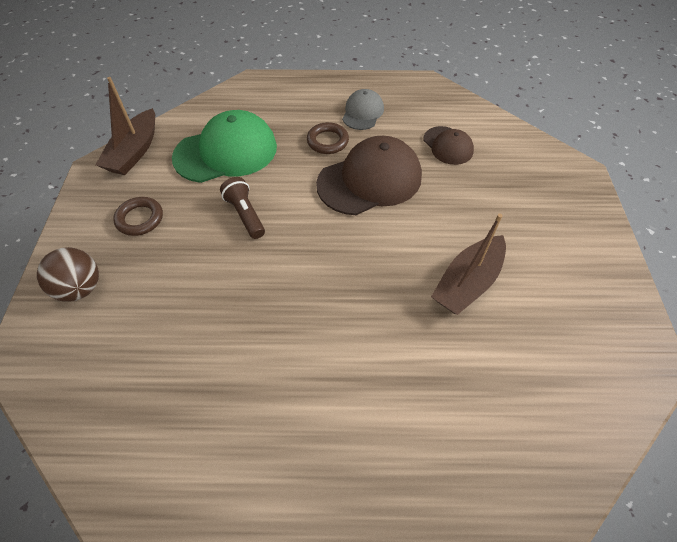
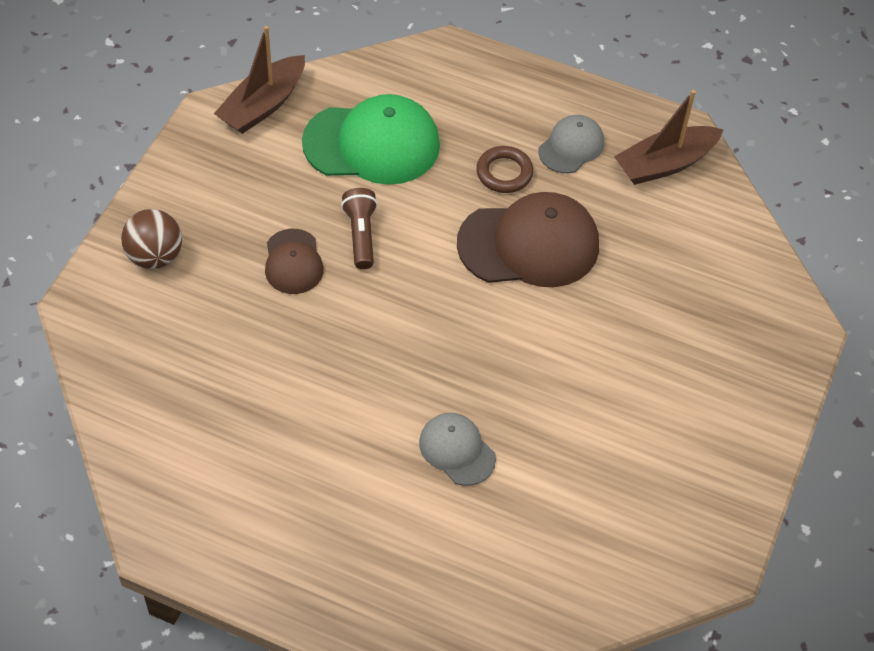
camera: 20 degrees right, 0 degrees up
brown ring [113,197,163,236] -> none
brown cap [423,126,474,165] -> brown cap moved to [265,229,324,294]
brown boat [431,214,506,315] -> brown boat moved to [614,90,724,185]
none -> grey cap [419,413,496,486]

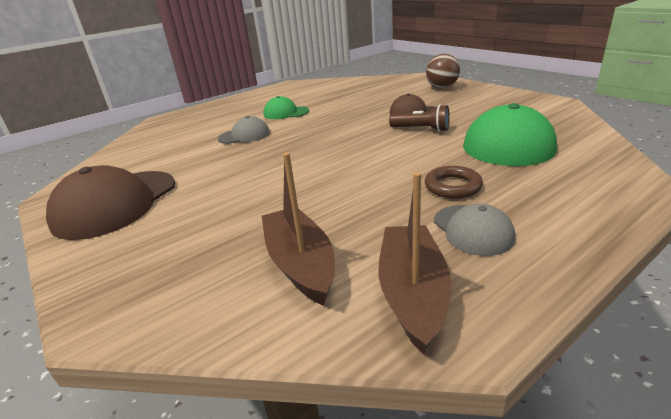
camera: 125 degrees right, 25 degrees down
brown boat [214,26,305,134] -> brown boat moved to [262,152,335,306]
brown cap [457,192,599,287] -> brown cap moved to [46,165,175,240]
none -> green cap [263,96,309,119]

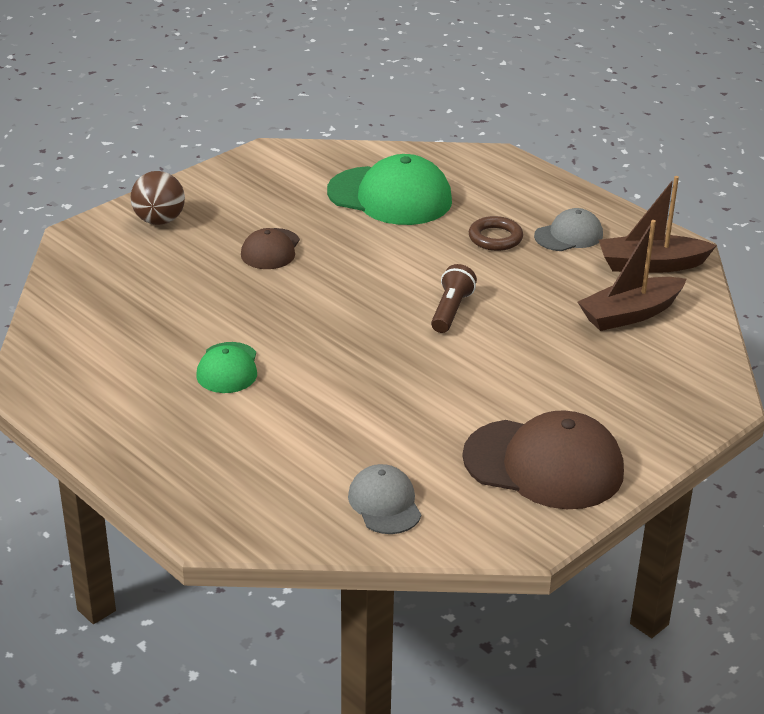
camera: 100 degrees left, 5 degrees up
grey cap [218,116,270,144] -> grey cap moved to [348,464,421,534]
brown flashlight [389,105,450,132] -> brown flashlight moved to [431,264,477,333]

